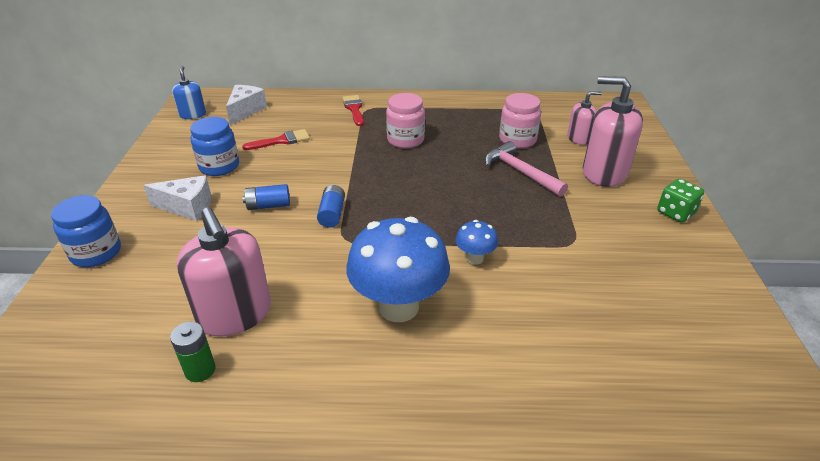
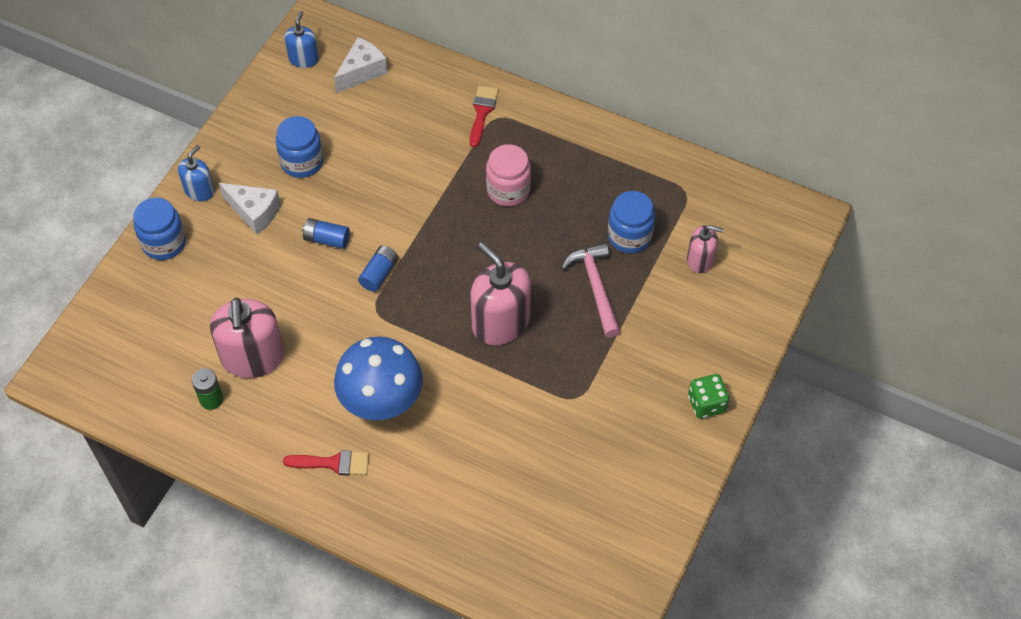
camera: 25 degrees right, 20 degrees up
red brush [242,129,310,150] -> red brush moved to [283,450,369,475]
blue mushroom [456,220,498,265] -> none
pink jar [499,93,541,148] -> blue jar [608,191,655,253]
pink soap dispenser [583,76,643,187] -> pink soap dispenser moved to [471,242,531,345]
none -> blue soap dispenser [178,145,215,201]

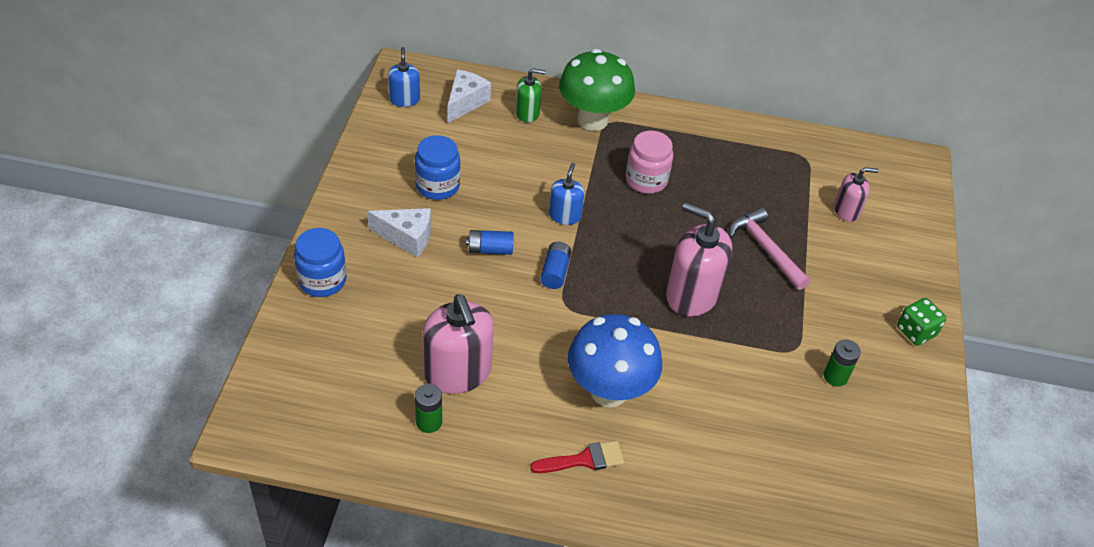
camera: 20 degrees left, 10 degrees down
blue soap dispenser [178,145,215,201] -> blue soap dispenser moved to [549,163,585,225]
red brush [470,86,499,147] -> green mushroom [559,49,635,131]
blue jar [608,191,655,253] -> none
none -> green soap dispenser [515,68,545,122]
none -> green battery [824,339,861,387]

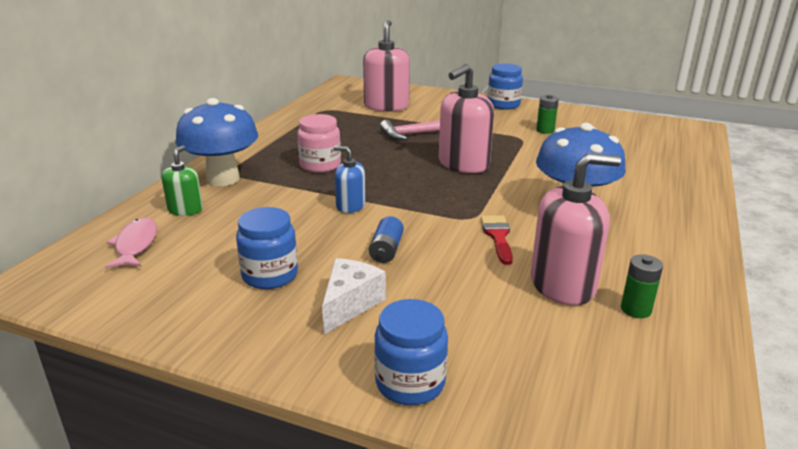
camera: 75 degrees left, 20 degrees down
blue soap dispenser [388,47,420,107] -> none
white cheese [448,69,491,123] -> pink fish [105,217,157,268]
red brush [530,441,624,473] -> red brush moved to [481,215,513,265]
blue battery [540,242,572,289] -> none
green mushroom [559,49,635,131] -> blue mushroom [175,98,258,186]
pink soap dispenser [834,167,878,222] -> pink soap dispenser [363,20,410,112], size x1.82
green dice [897,298,946,345] -> blue jar [488,64,523,110]

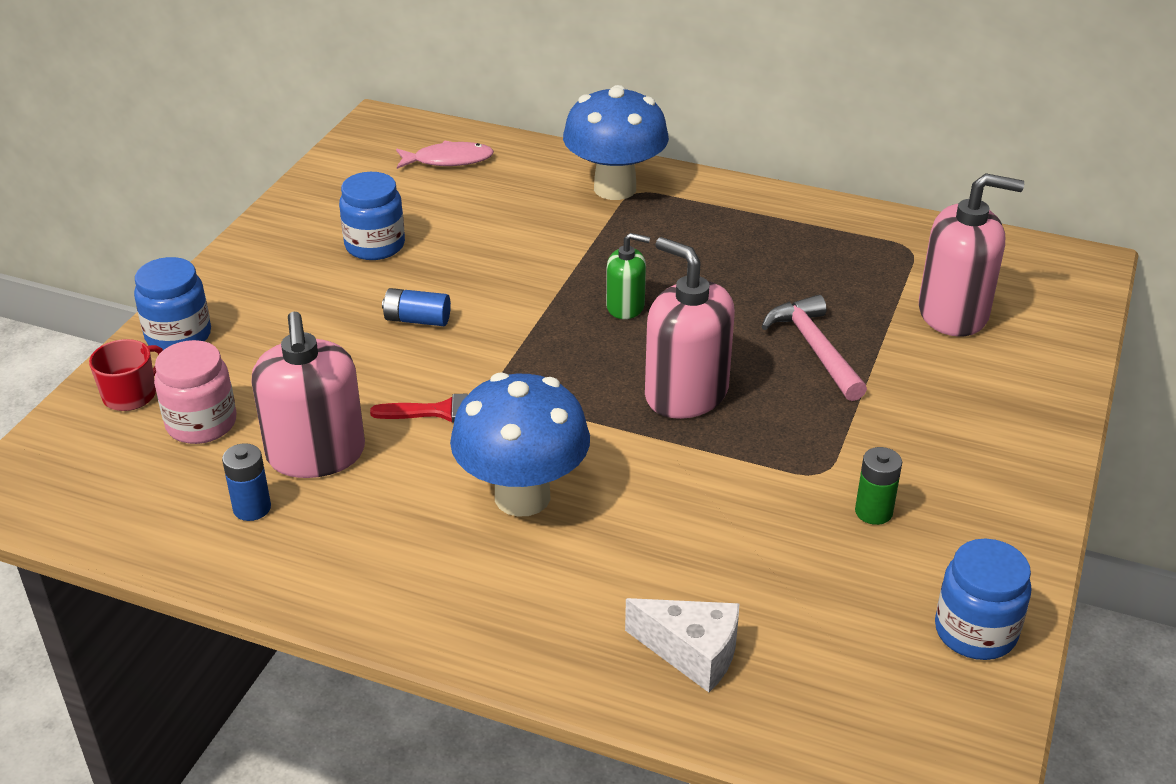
camera: 90 degrees right, 10 degrees up
green soap dispenser [162,146,203,216] -> green soap dispenser moved to [606,233,650,319]
pink jar [297,114,341,173] -> pink jar moved to [154,340,236,444]
white cheese [322,258,386,334] -> white cheese moved to [625,598,740,692]
blue soap dispenser [333,146,366,213] -> none
blue jar [488,64,523,110] -> blue jar moved to [935,539,1032,660]
green battery [621,254,663,318] -> blue battery [222,443,271,521]
none -> red mug [89,339,163,411]

